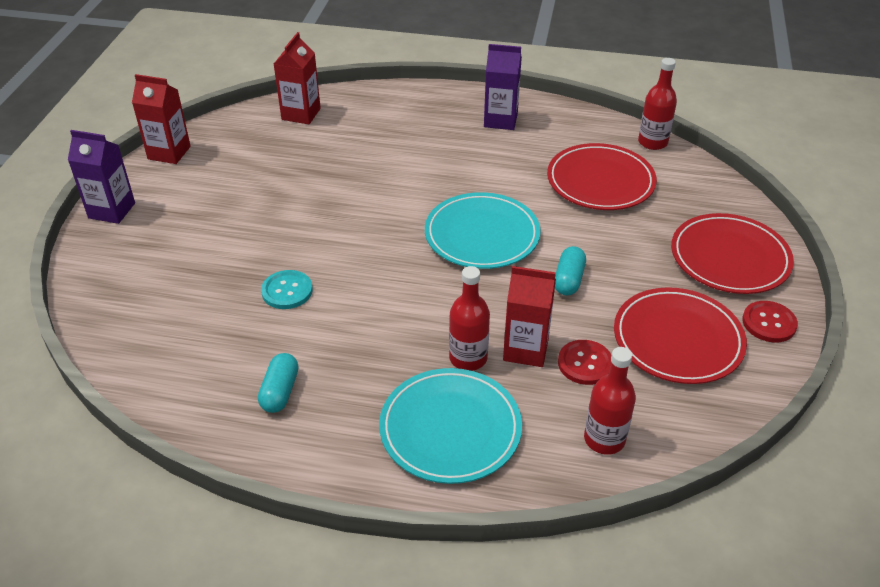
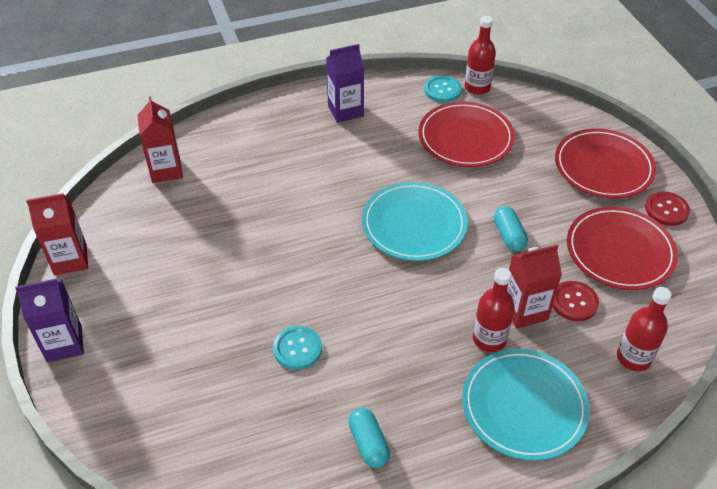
camera: 30 degrees left, 5 degrees up
none -> turquoise button [424,75,462,102]

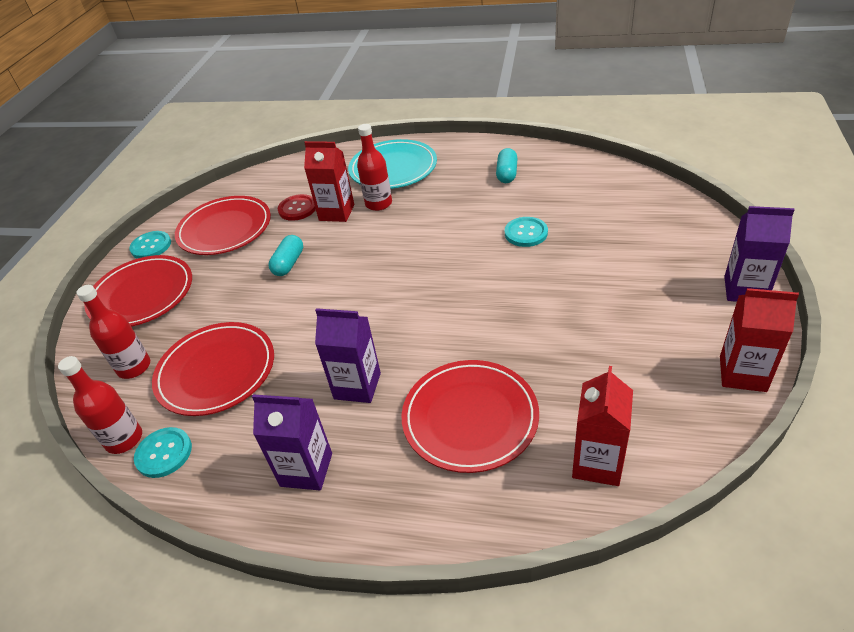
camera: 145 degrees left, 5 degrees down
turquoise plate [362,182,468,261] -> none
red bottle [617,287,672,371] -> red bottle moved to [77,285,150,379]
red button [645,191,690,226] -> turquoise button [129,231,171,259]
none -> purple carton [315,308,381,403]
none -> red plate [402,360,539,473]

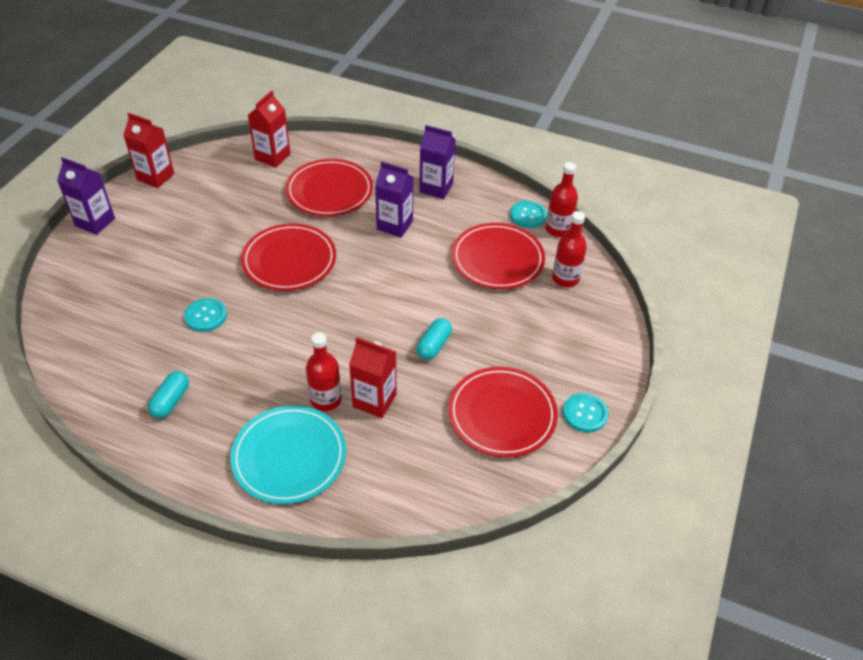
camera: 175 degrees left, 5 degrees up
red plate [84,255,192,327] -> red plate moved to [241,224,336,291]
red button [278,194,316,221] -> none

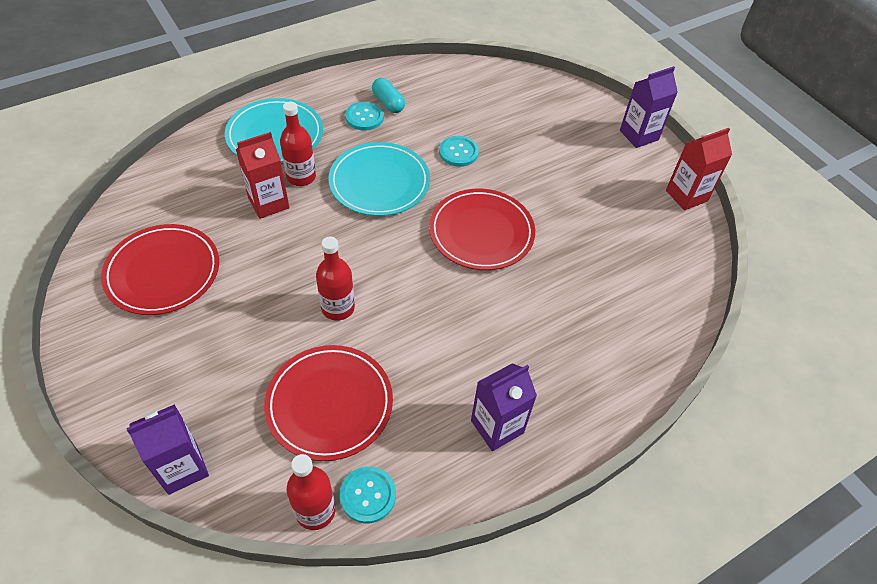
camera: 125 degrees right, 5 degrees up
red carton [248,91,290,168] -> none
red plate [285,159,373,216] -> none
purple carton [375,161,414,238] -> purple carton moved to [126,404,209,495]
turquoise capsule [417,318,452,360] -> none
red bottle [552,211,587,287] -> red bottle moved to [316,236,355,321]
turquoise button [563,393,608,432] -> turquoise button moved to [345,101,384,130]
none -> turquoise plate [328,142,430,216]

